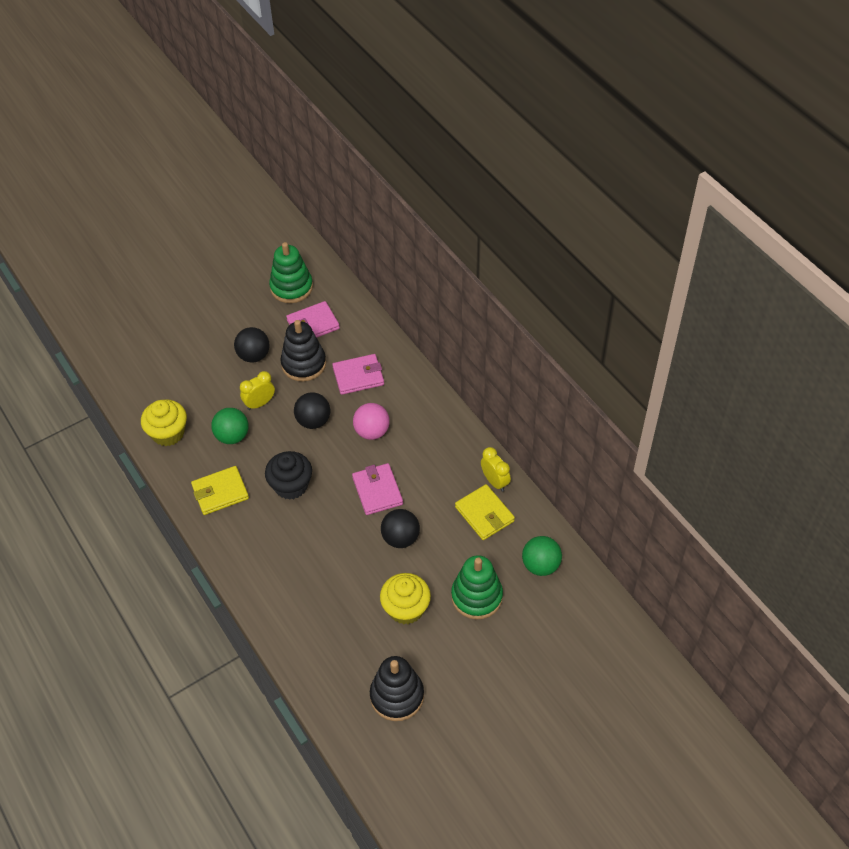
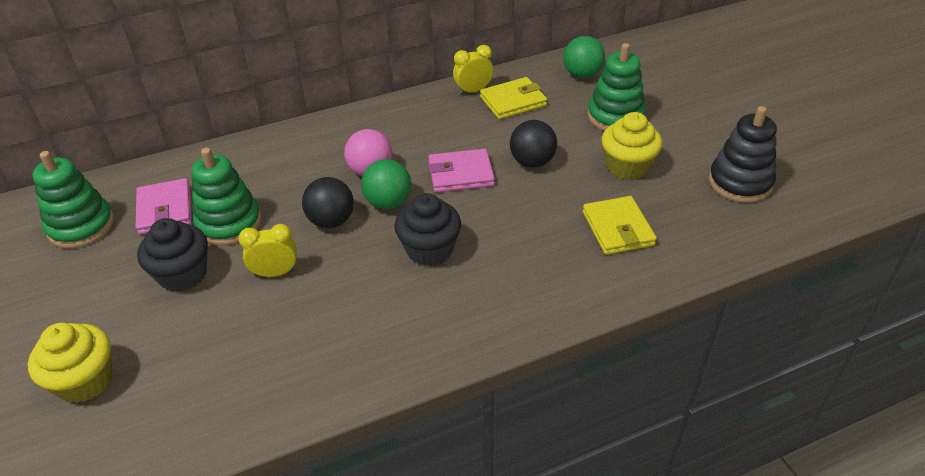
camera: 80 degrees left, 10 degrees down
yellow cupcake [141,399,187,446] -> yellow cupcake moved to [28,323,113,403]
yellow wallet [191,466,249,515] -> yellow wallet moved to [583,196,657,255]
green ball [211,408,249,444] -> green ball moved to [361,159,412,209]
black ball [234,327,270,362] -> black cupcake [137,218,208,292]
yellow clock [240,371,275,410] -> yellow clock turned 105 degrees clockwise [238,224,297,277]
black stacking toy [280,320,326,382] -> green stacking toy [192,148,261,246]
pink wallet [332,354,384,395] -> none

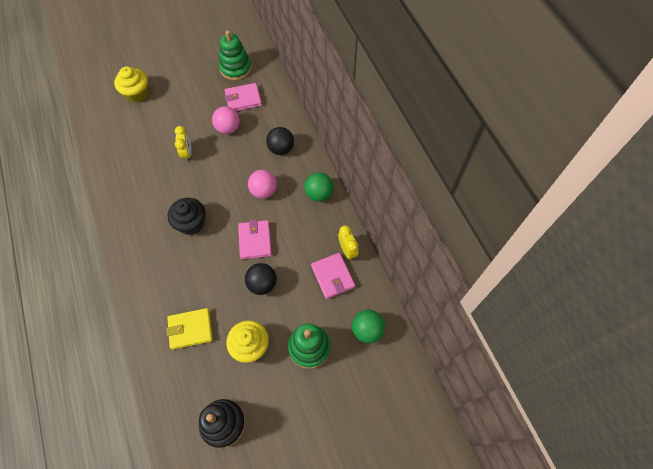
camera: 90 degrees right, 20 degrees up
black cupcake [137,218,208,292] -> none
green stacking toy [192,148,261,246] -> pink ball [212,106,240,134]
black ball [302,177,354,228] -> black ball moved to [266,127,294,155]
green ball [361,159,412,209] -> green ball moved to [304,172,333,202]
yellow wallet [480,77,547,119] -> pink wallet [311,253,355,299]

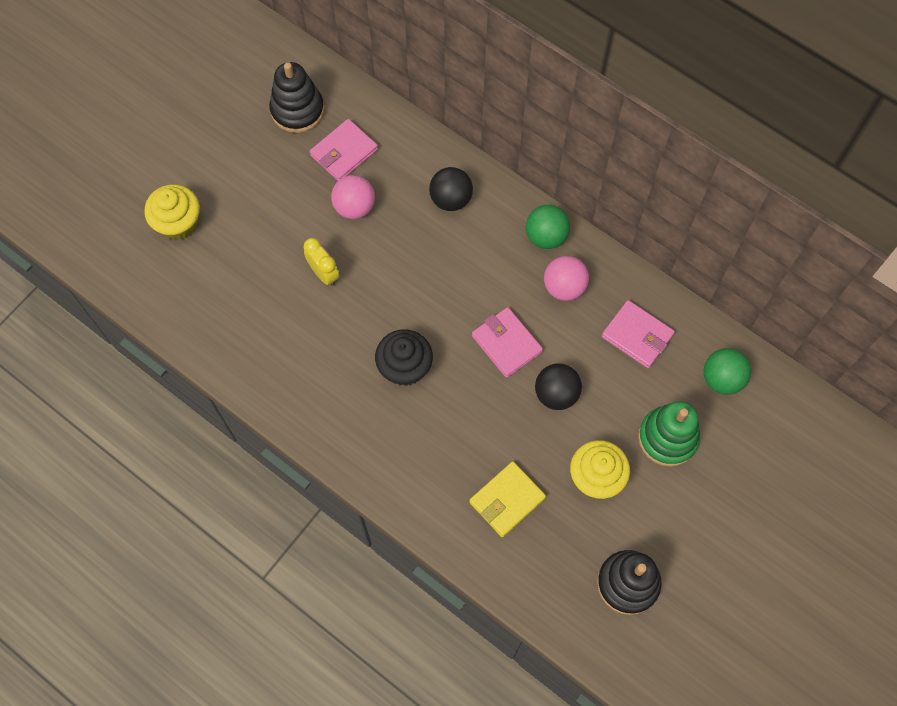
camera: 30 degrees left, 5 degrees up
green stacking toy [219,31,252,81] -> black stacking toy [269,62,324,133]
pink ball [248,170,277,199] -> pink ball moved to [544,256,589,301]
yellow clock [338,225,358,261] -> none

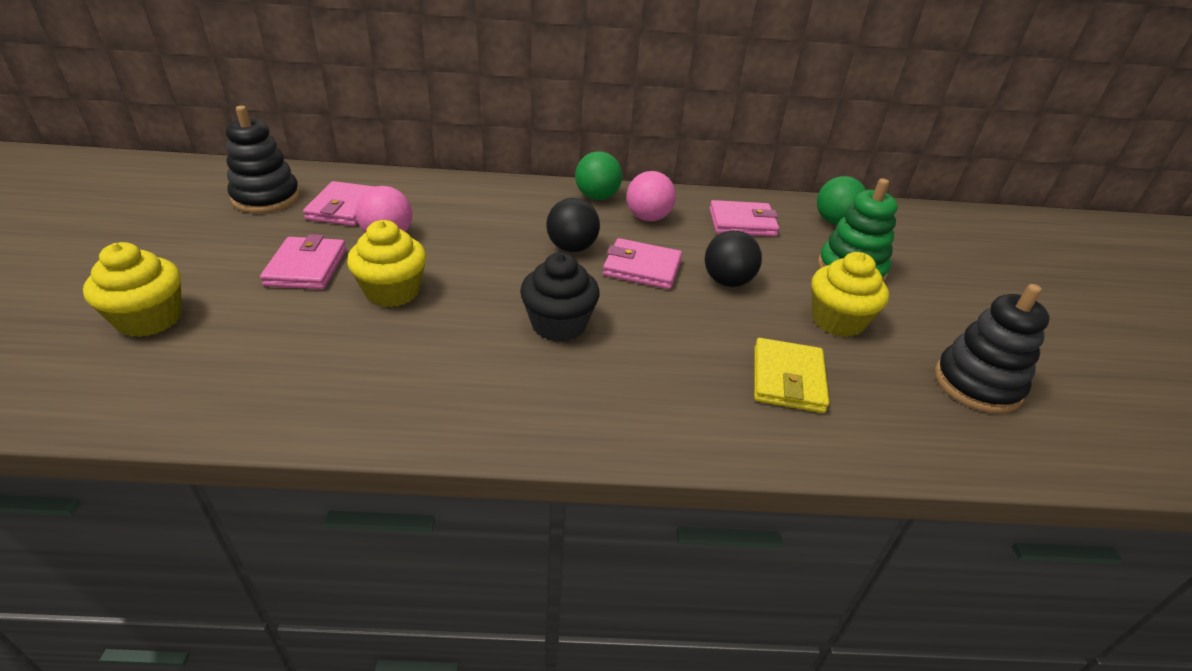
camera: 40 degrees left, 30 degrees down
yellow clock [304,238,339,286] -> yellow cupcake [347,220,426,307]
black ball [429,167,473,211] -> black ball moved to [546,198,600,252]
none -> pink wallet [260,234,346,289]

